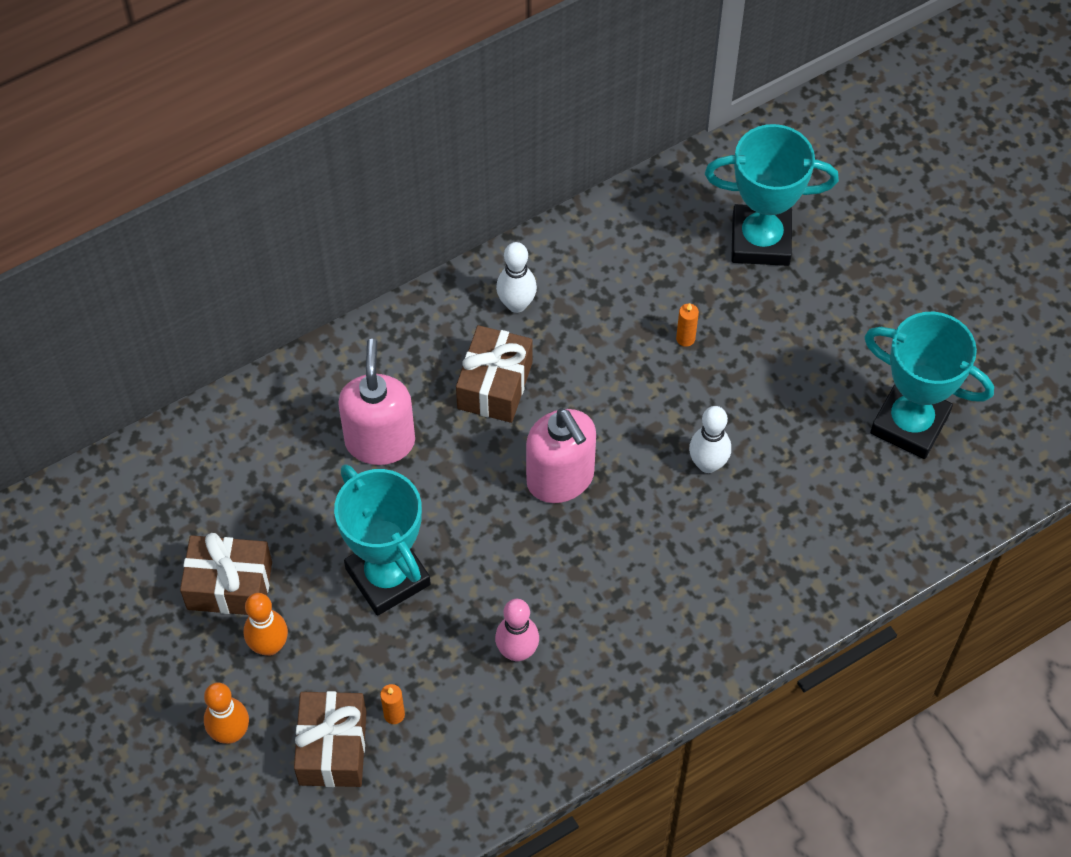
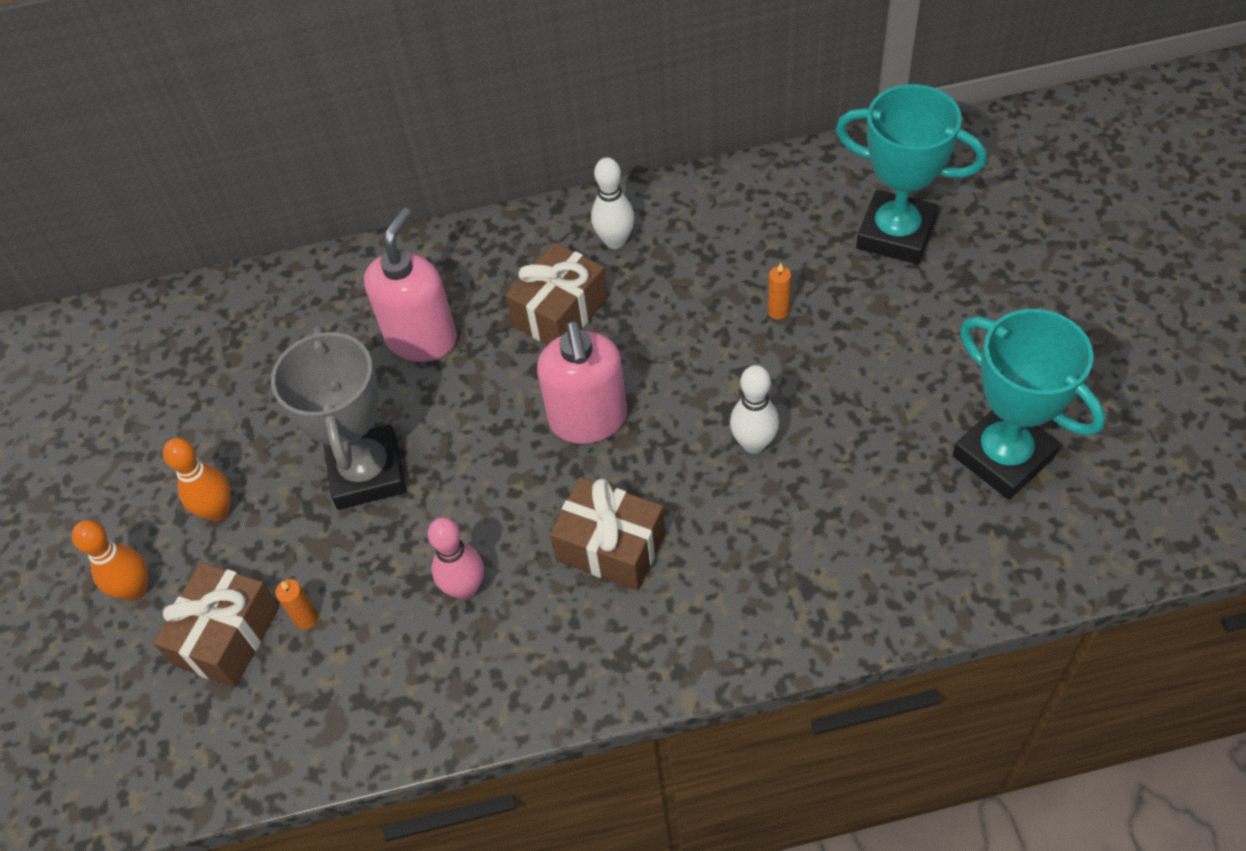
camera: 25 degrees right, 5 degrees down
brown gift [180,533,272,615] -> brown gift moved to [550,477,666,591]
turquoise trophy [334,464,431,616] -> grey trophy [271,326,406,510]

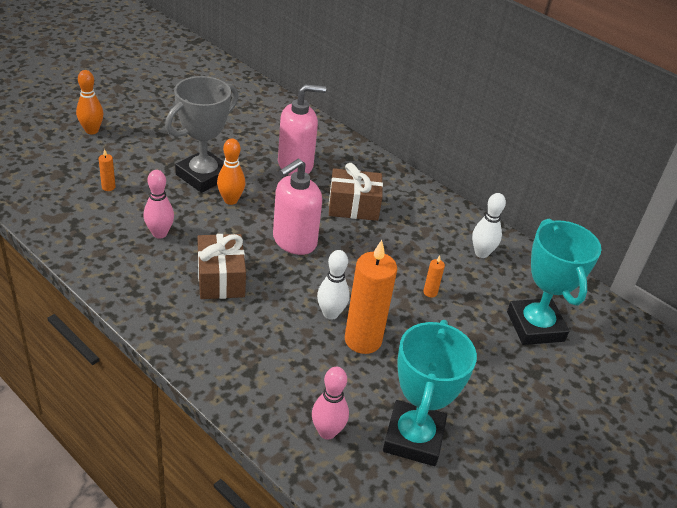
camera: 45 degrees right, 15 degrees down
brown gift [153,562,279,687] -> none
orange bowling pin [163,438,231,521] -> orange bowling pin moved to [217,138,245,205]
white bowling pin [591,158,635,249] -> white bowling pin moved to [472,193,506,258]
none -> pink bowling pin [312,367,349,440]
none -> orange candle [345,240,397,354]

